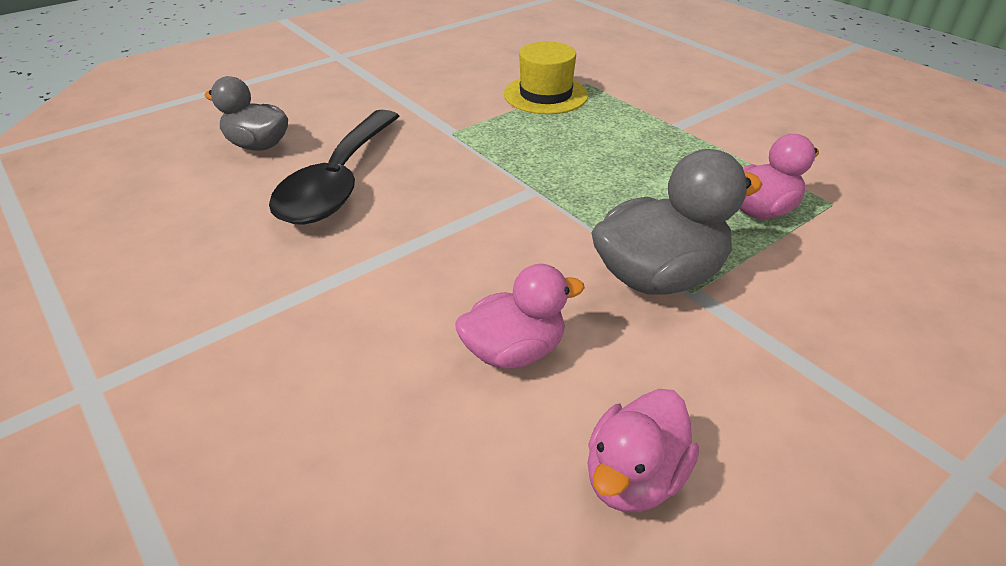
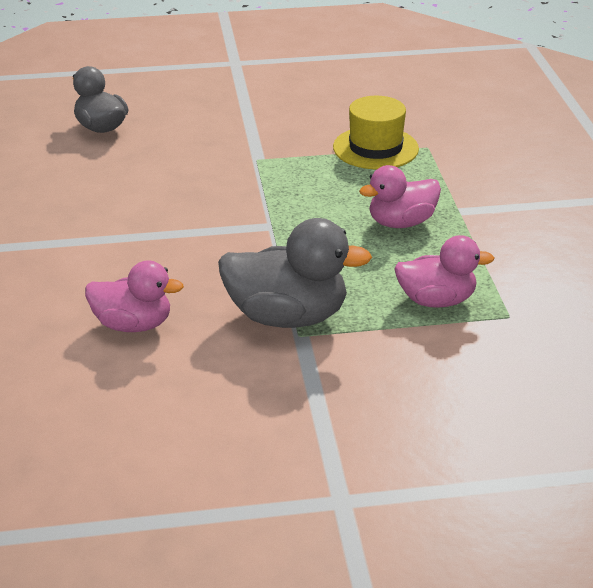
camera: 30 degrees right, 5 degrees down
black spoon [269,110,399,224] -> none
pink duck [587,389,699,512] -> pink duck moved to [359,165,441,228]

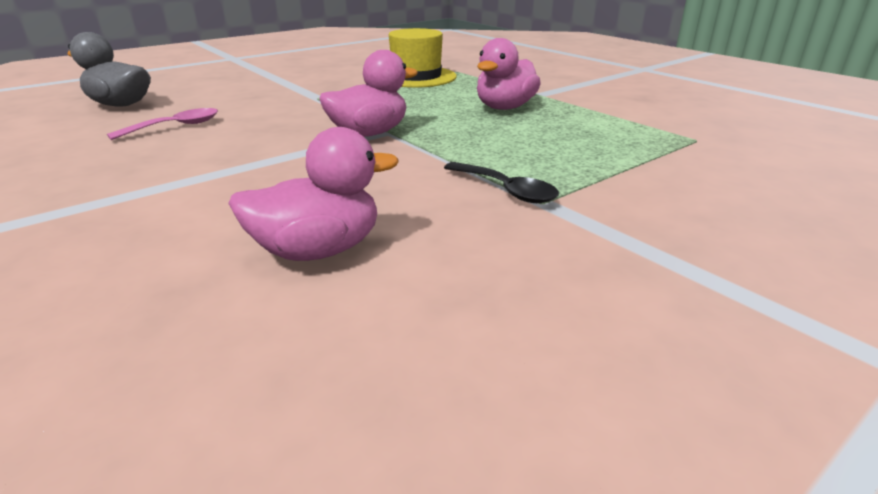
camera: 30 degrees left, 5 degrees down
grey duck [218,218,372,328] -> black spoon [444,162,559,203]
pink duck [394,235,494,308] -> pink duck moved to [319,50,418,137]
none -> pink spoon [107,108,218,140]

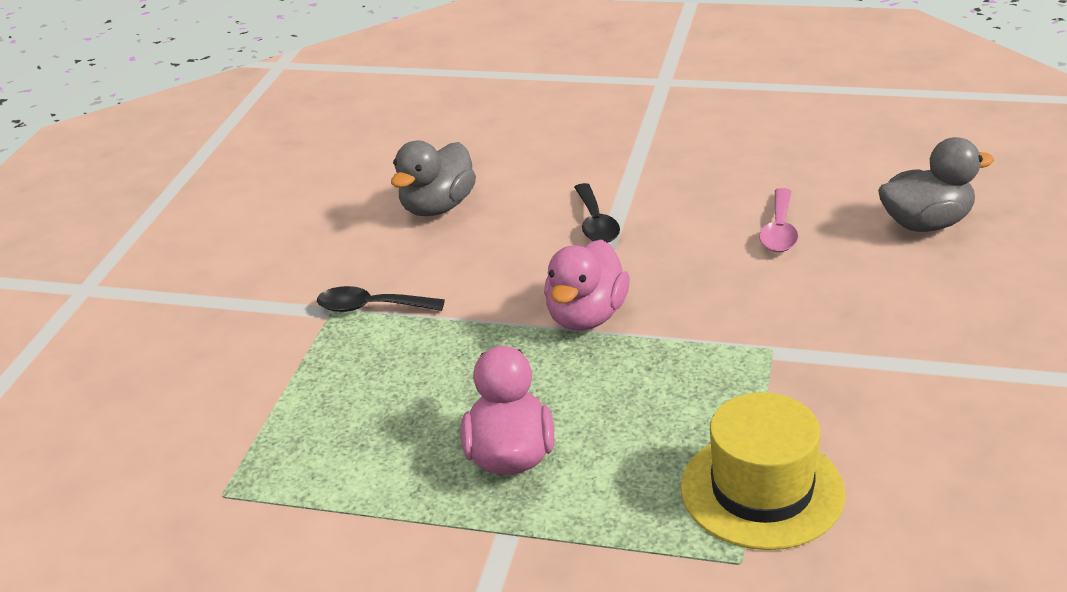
camera: 145 degrees right, 5 degrees up
pink duck [228,127,399,261] -> grey duck [391,141,476,216]
none -> black spoon [574,183,620,243]

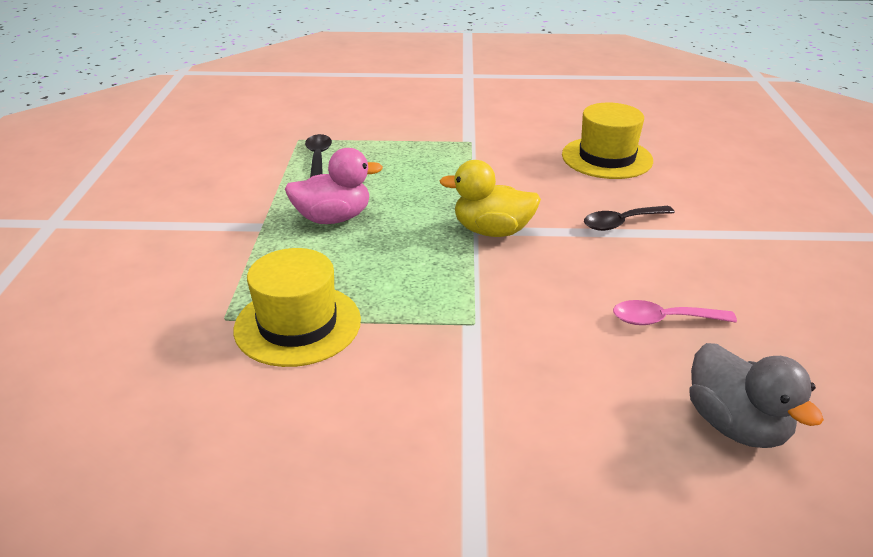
camera: 75 degrees right, 0 degrees up
black spoon [317,286,445,312] -> black spoon moved to [305,134,332,178]
grey duck [391,141,476,216] -> yellow hat [562,103,653,179]
pink duck [544,239,630,331] -> yellow duck [440,160,541,237]

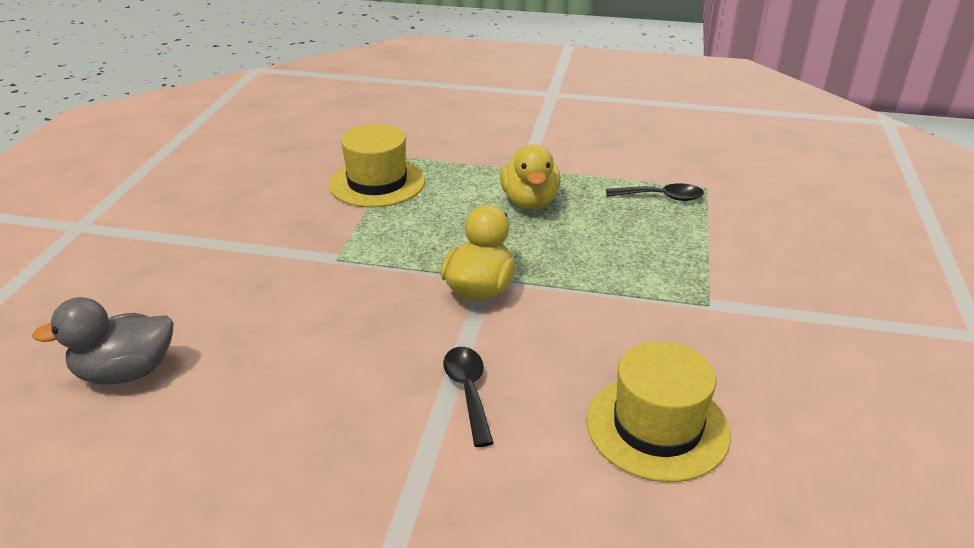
camera: 100 degrees right, 0 degrees up
pink duck [285,148,383,224] -> yellow duck [500,144,561,209]
pink spoon [613,300,737,325] -> none

